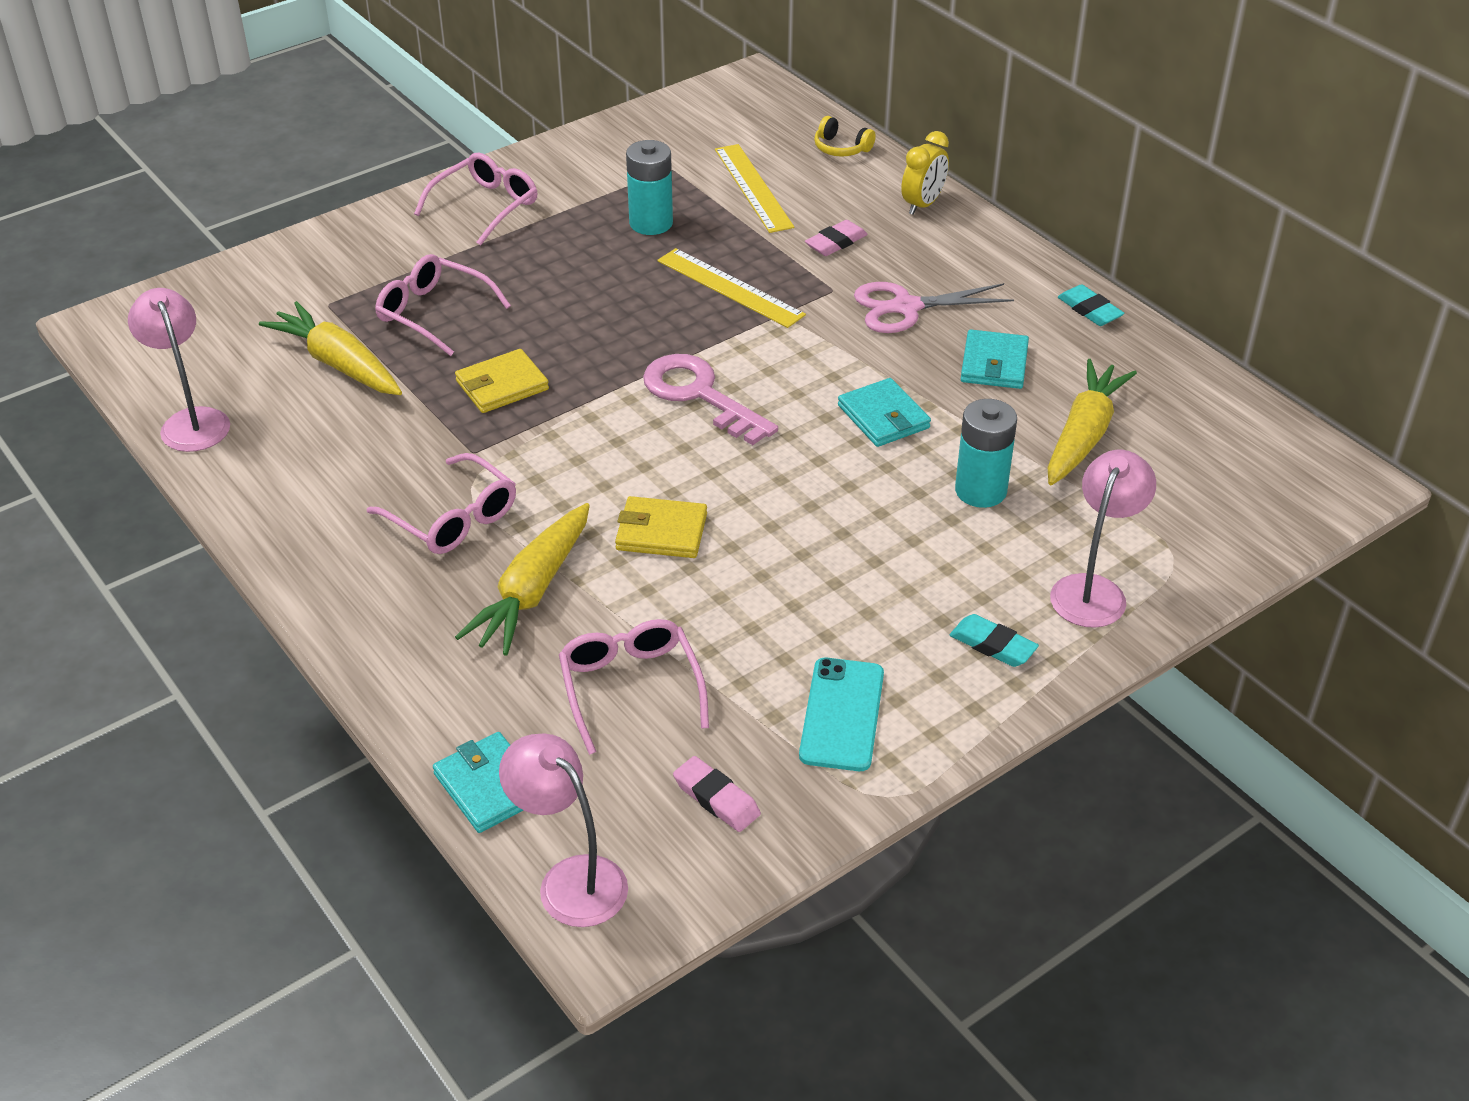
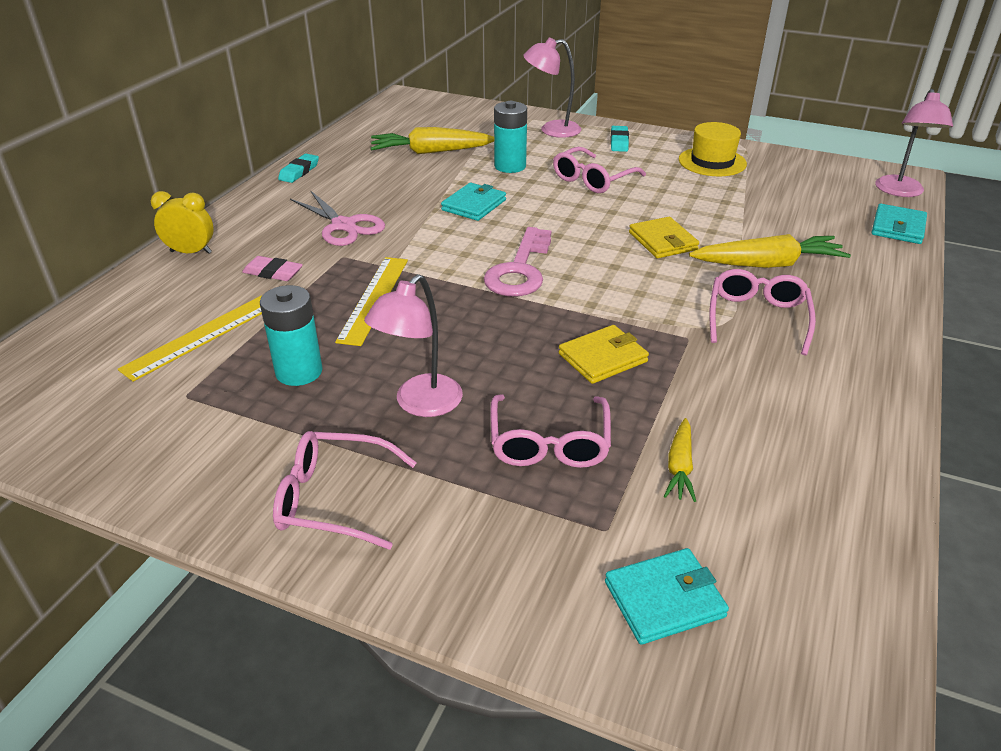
camera: 120 degrees left, 5 degrees down
pink lamp [128,288,230,452] -> pink lamp moved to [364,274,463,417]
yellow carrot [259,301,402,395] -> yellow carrot [664,418,696,502], size x0.54
yellow wallet [455,349,549,413] -> yellow wallet turned 60 degrees counterclockwise [559,325,649,384]
pink glasses [559,619,709,755] -> pink glasses moved to [553,147,646,193]
pink eraser [673,756,761,832] -> none
turquoise phone [799,658,884,771] -> yellow hat [679,122,747,176]
yellow headphones [814,116,876,157] -> none
turquoise wallet [961,329,1029,389] -> turquoise wallet moved to [605,548,729,645]

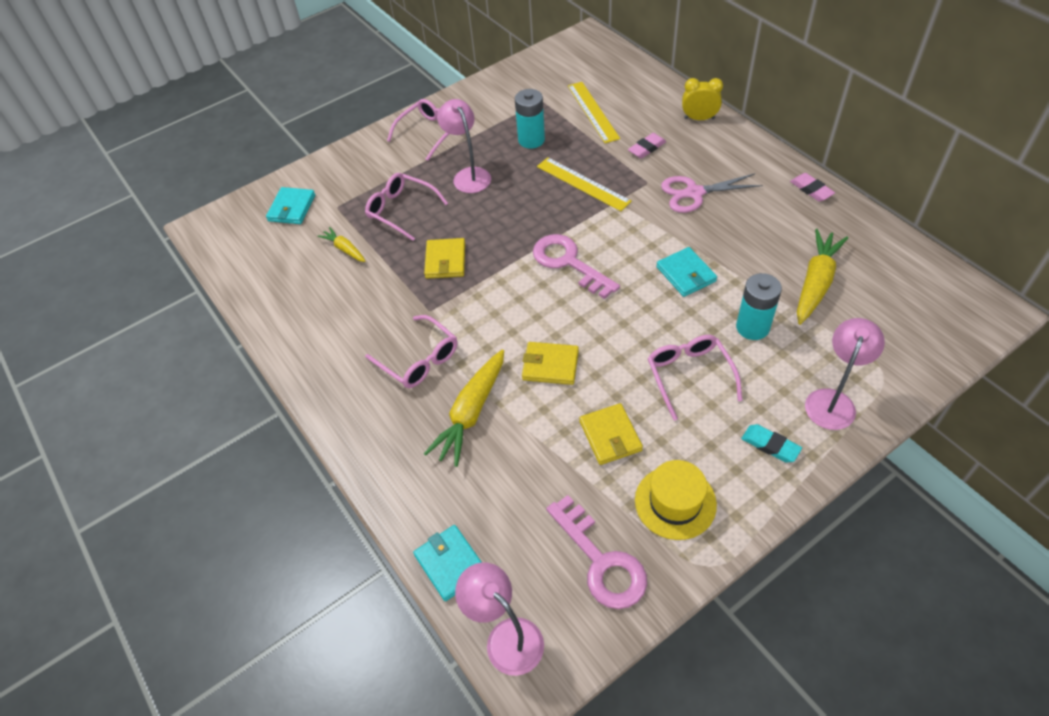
camera: 125 degrees right, 15 degrees up
yellow clock [151,191,214,254] -> yellow clock turned 120 degrees counterclockwise [682,78,723,120]
turquoise eraser [278,154,319,183] -> pink eraser [790,173,835,202]
none -> pink key [546,495,647,609]
none -> yellow wallet [579,403,643,465]

